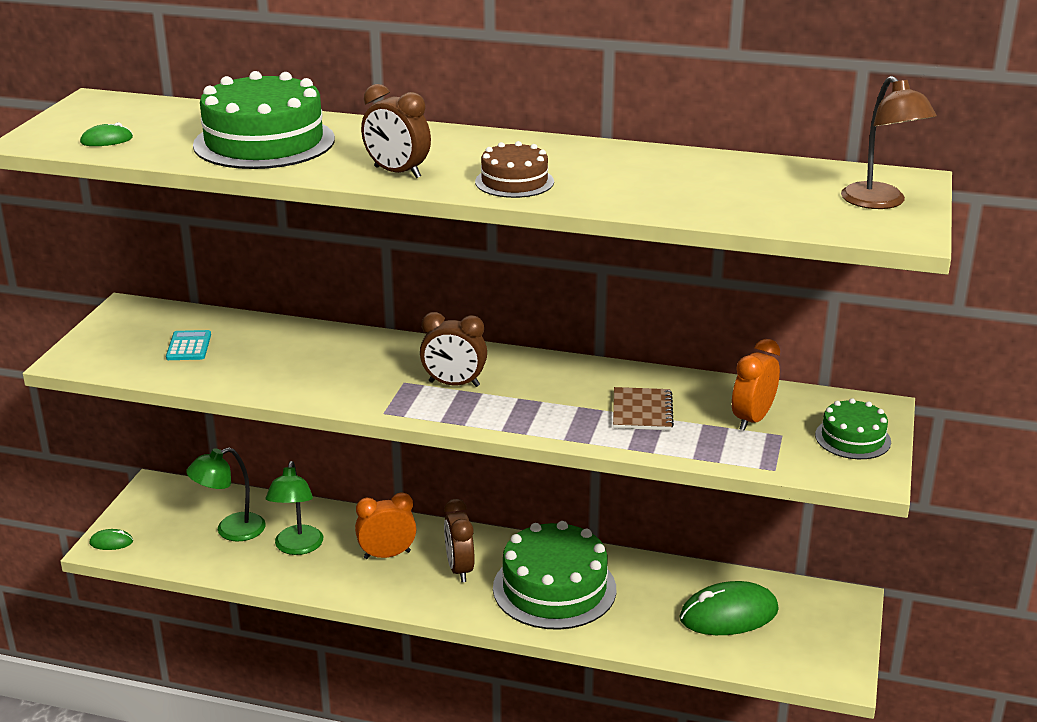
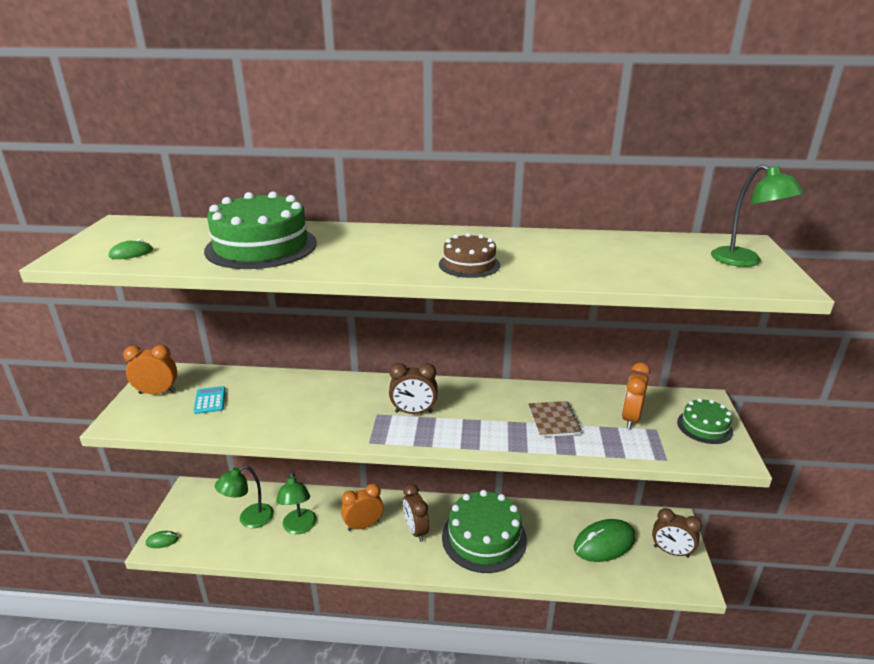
camera: 10 degrees left, 0 degrees up
brown clock [361,84,431,178] -> brown clock moved to [652,508,702,558]
brown lamp [841,76,937,209] -> green lamp [711,164,804,267]
none -> orange clock [123,345,177,394]

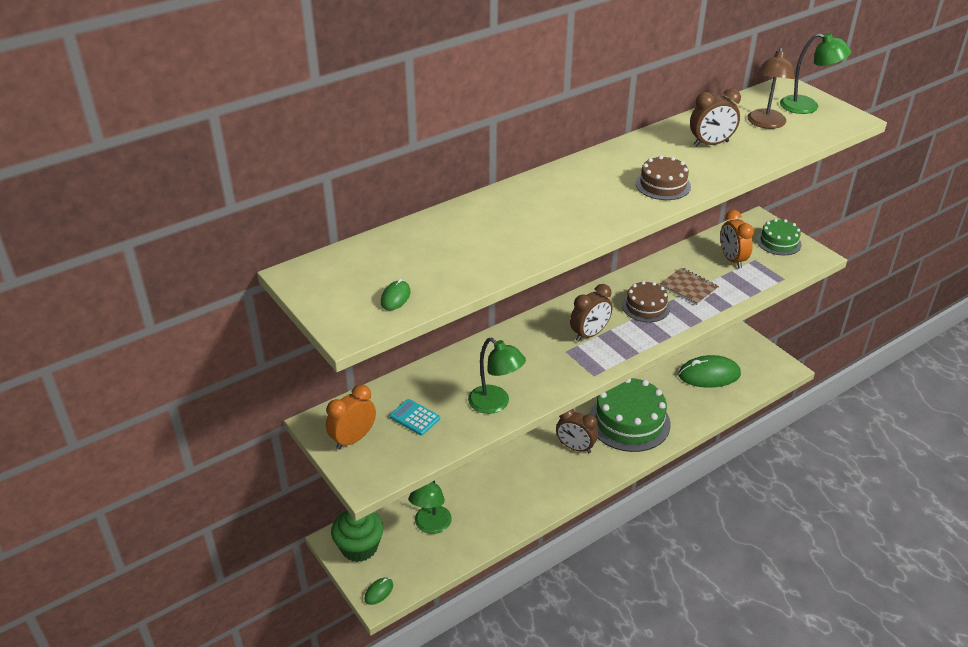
camera: 40 degrees left, 10 degrees up
green cake [204,191,317,269] -> none
green lamp [276,471,317,534] -> green lamp moved to [468,338,526,414]
orange clock [341,484,384,531] -> none
green mouse [574,519,636,562] -> green mouse turned 60 degrees clockwise [678,355,741,388]
brown clock [652,508,702,558] -> brown clock moved to [690,89,741,147]
none -> green cupcake [331,511,383,562]
none -> brown cake [622,281,670,322]
none -> brown lamp [747,47,796,129]

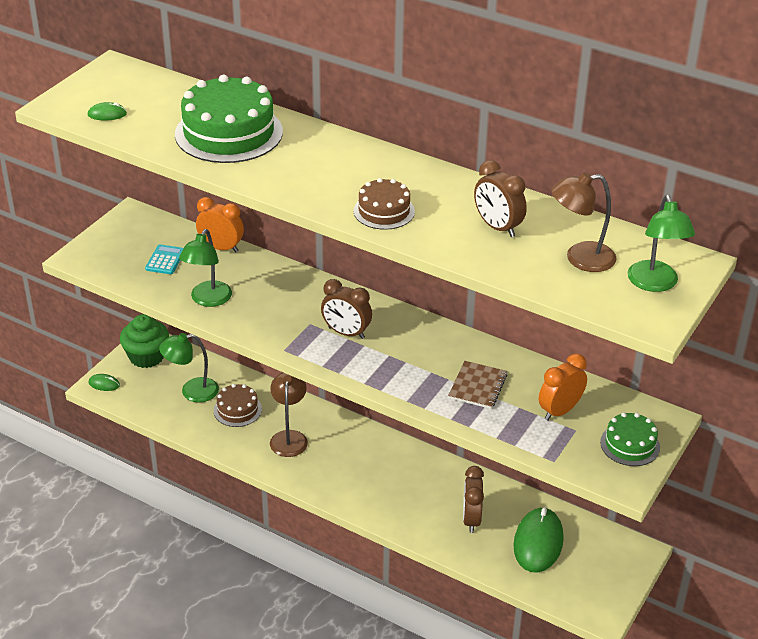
camera: 65 degrees right, 0 degrees up
orange clock [326,385,376,450] -> orange clock moved to [196,197,244,252]
brown clock [556,409,598,453] -> brown clock moved to [463,466,484,533]
green cake [589,378,671,452] -> green cake moved to [175,75,283,163]
brown cake [622,281,670,322] -> brown cake moved to [214,384,262,427]
green mouse [678,355,741,388] -> green mouse turned 45 degrees clockwise [513,507,564,573]
none -> brown lamp [270,372,308,457]

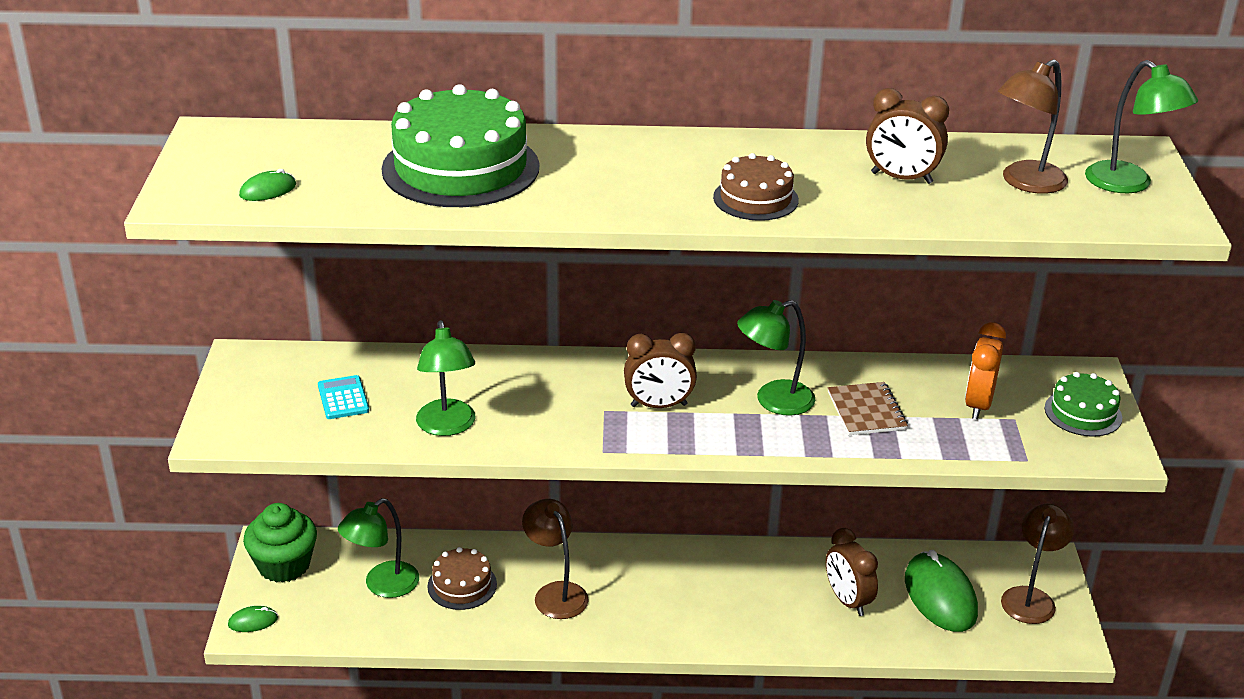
camera: 30 degrees left, 5 degrees down
orange clock [196,197,244,252] -> none
none -> green lamp [737,300,815,416]
none -> brown lamp [1001,504,1074,624]

